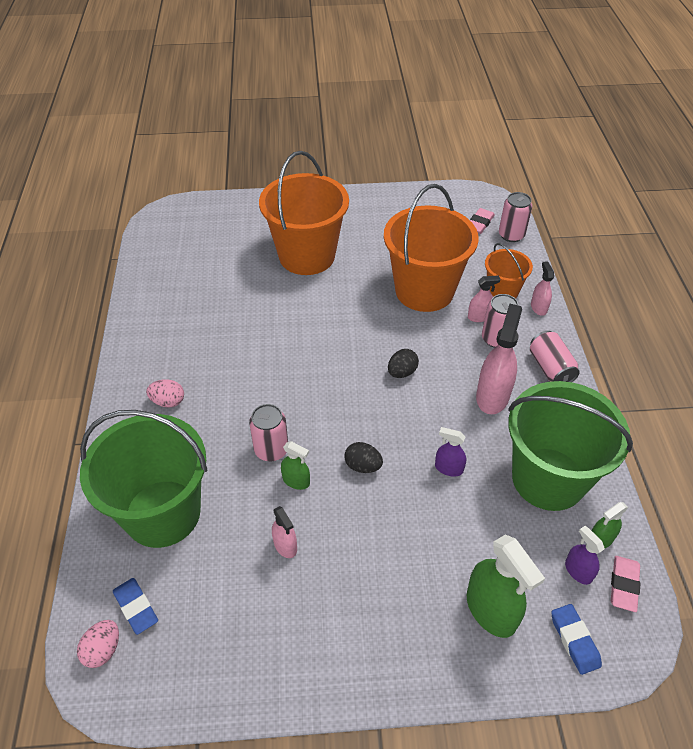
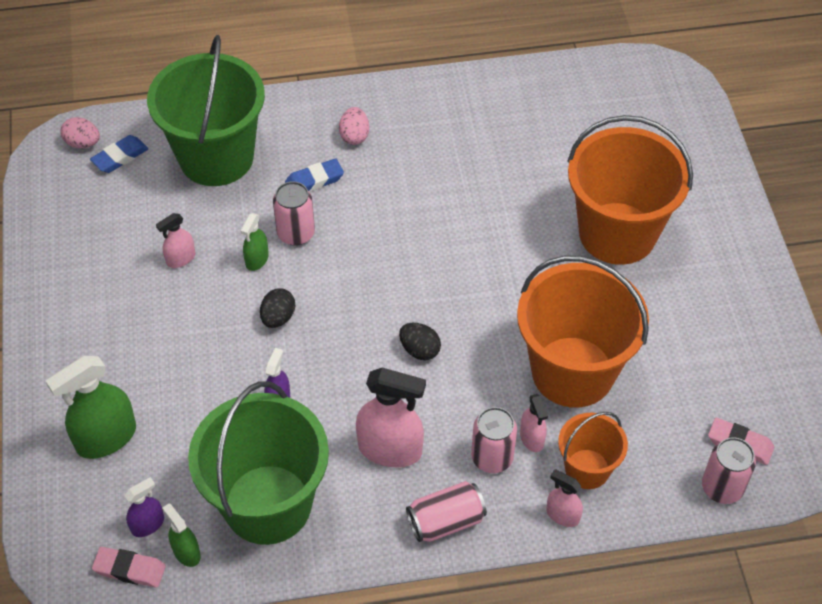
camera: 85 degrees right, 5 degrees up
pink spray bottle [531,261,554,316] -> pink spray bottle turned 135 degrees counterclockwise [546,469,583,527]
blue eraser [551,604,602,675] -> blue eraser moved to [285,159,344,192]

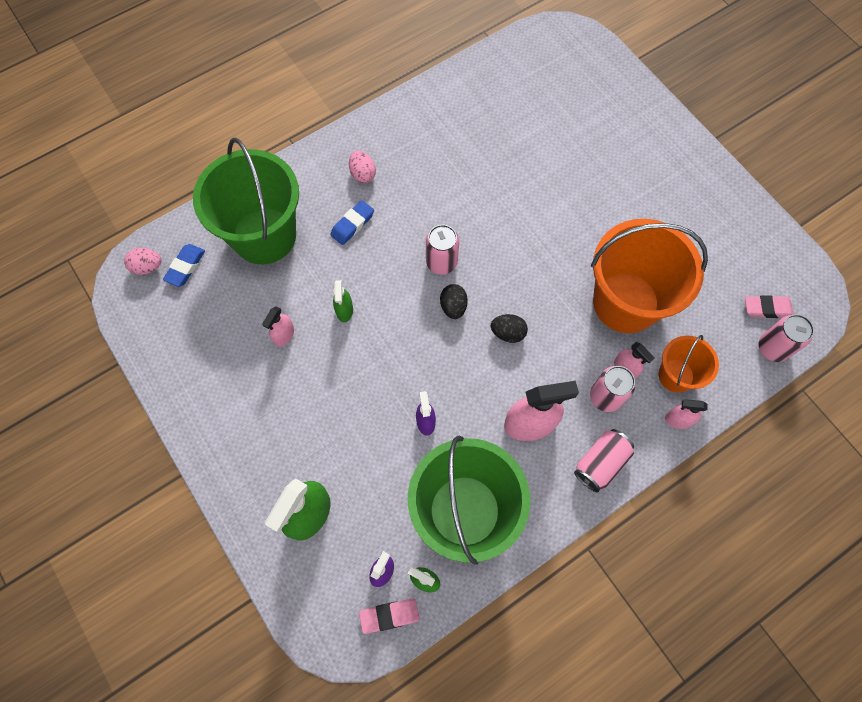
camera: 25 degrees left, 15 degrees up
black egg [260,289,295,328] -> black egg moved to [440,284,468,319]
pink can [273,181,315,246] -> pink can moved to [426,225,459,274]
orange bucket [567,115,693,265] -> none

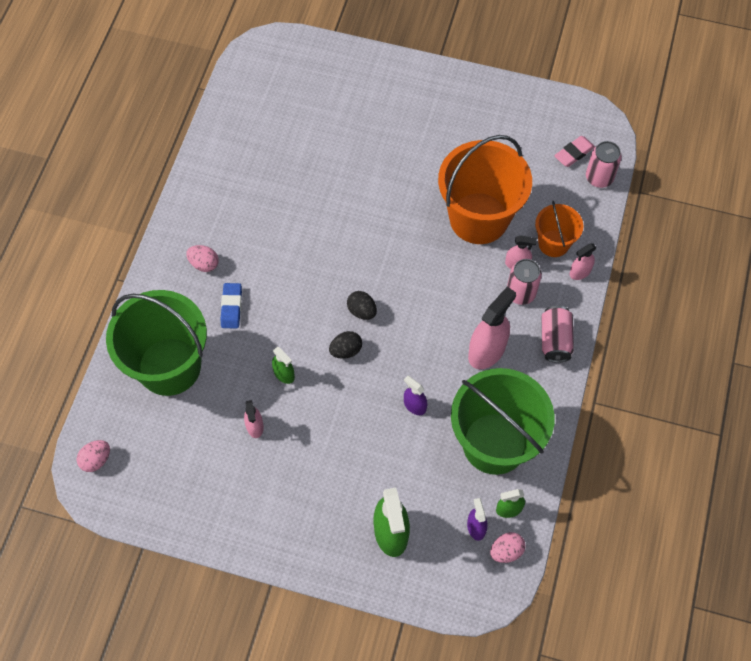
camera: 40 degrees left, 5 degrees down
blue eraser [163,244,205,287] -> none
pink eraser [359,598,420,634] -> pink egg [490,532,526,563]
pink can [426,225,459,274] -> none
black egg [491,314,528,343] -> black egg moved to [329,331,362,359]

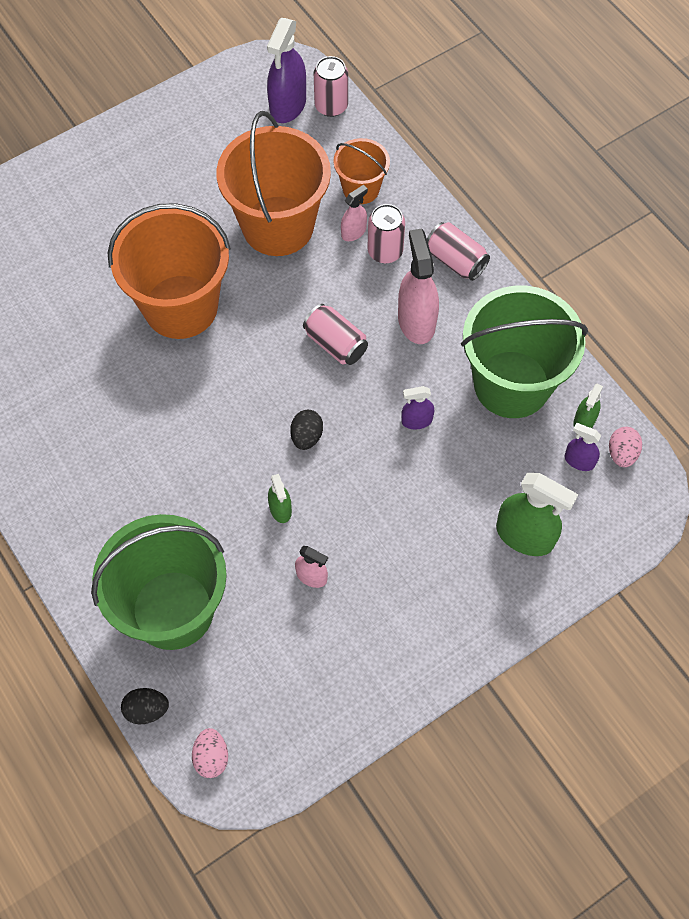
camera: 50 degrees left, 0 degrees up
pink egg [186,245,219,272] -> none
blue eraser [221,283,242,328] -> none
green spray bottle [272,347,295,384] -> green spray bottle turned 75 degrees clockwise [268,474,292,523]
black egg [347,291,377,320] -> black egg moved to [121,688,169,725]
pink eraser [554,136,595,167] -> purple spray bottle [267,18,306,123]
pink spray bottle [570,243,597,280] -> none
none -> orange bucket [108,203,231,339]
none -> pink can [303,304,368,365]

